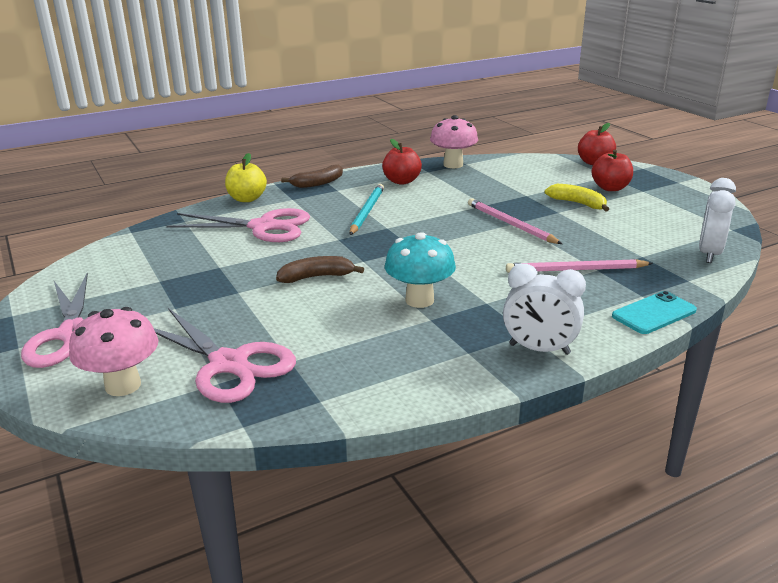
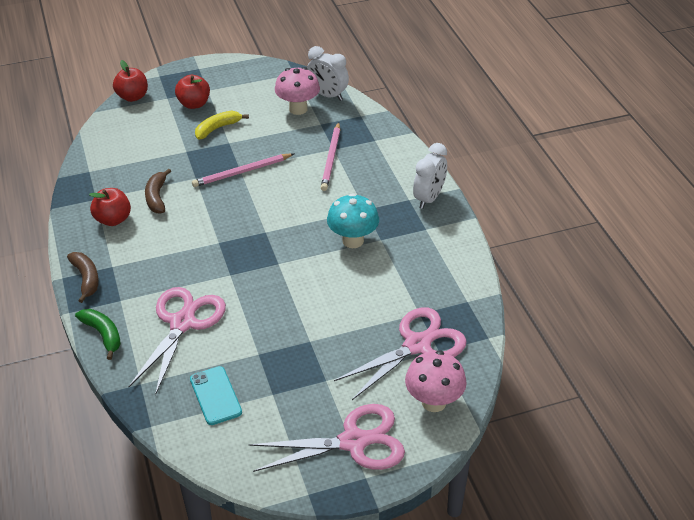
camera: 80 degrees left, 15 degrees up
yellow apple [225,153,267,202] -> green banana [75,309,121,360]
brown banana [276,256,364,283] -> brown banana moved to [145,169,171,214]
turquoise pencil [350,184,384,235] -> none
pink mushroom [430,115,478,168] -> pink mushroom moved to [275,67,320,115]
turquoise phone [612,291,697,334] -> turquoise phone moved to [190,366,242,425]

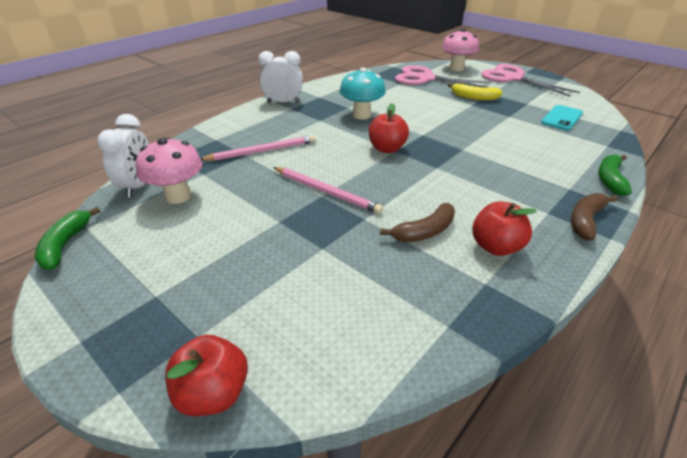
camera: 120 degrees left, 5 degrees down
pink scissors [128,287,226,396] -> none
red apple [175,75,210,109] -> red apple moved to [369,103,409,153]
yellow banana [195,111,249,140] -> yellow banana moved to [448,83,503,100]
none -> green banana [35,207,100,270]

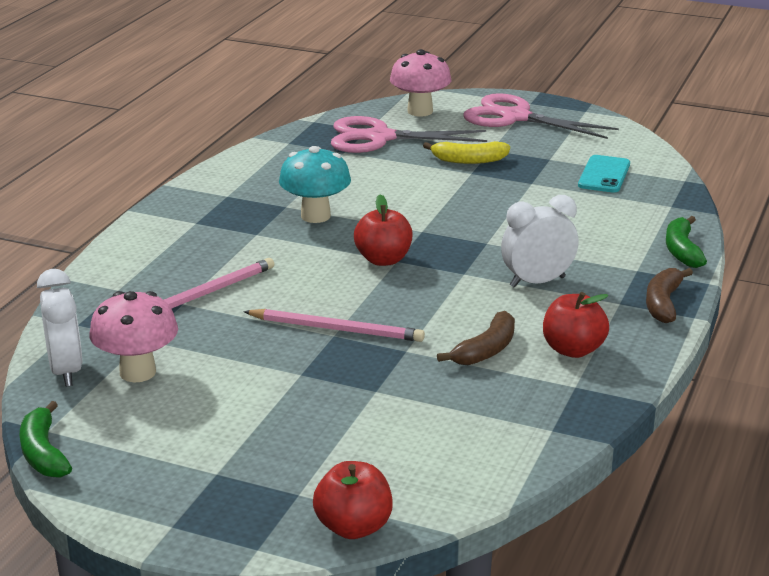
camera: 20 degrees left, 10 degrees down
white clock [258,51,303,103] -> white clock moved to [501,195,579,288]

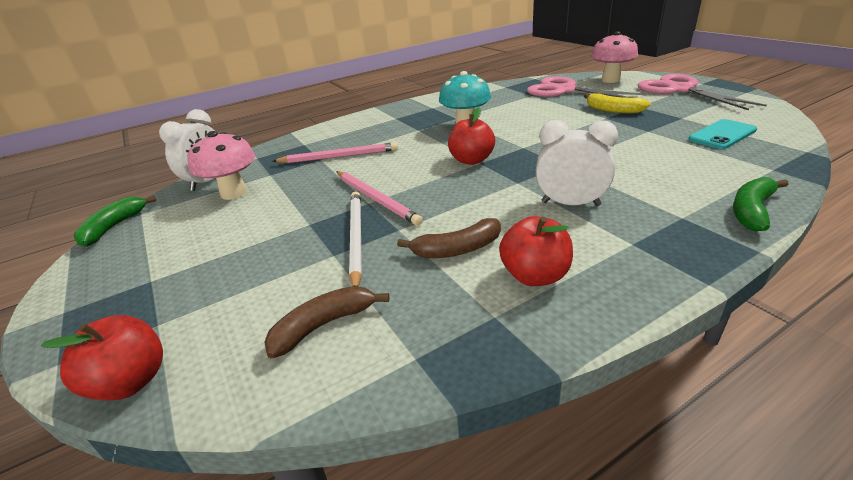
camera: 40 degrees right, 5 degrees up
brown banana [646,268,693,323] -> brown banana moved to [264,286,389,358]
none -> white pencil [349,192,362,287]

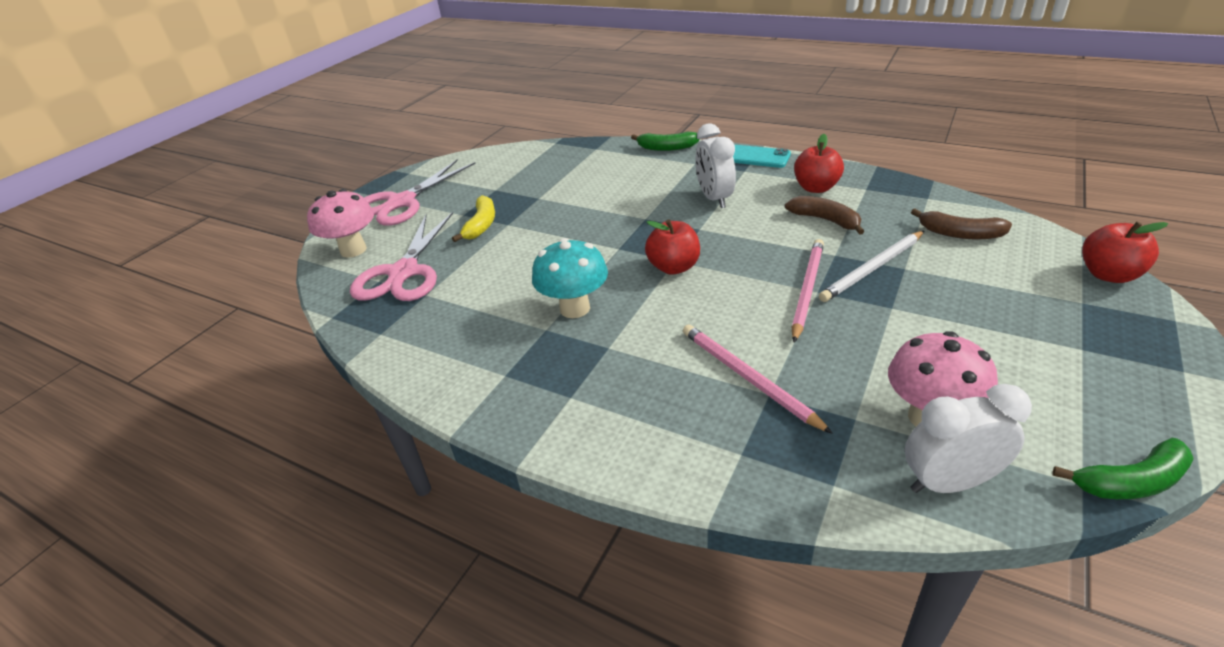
camera: 120 degrees left, 5 degrees up
turquoise phone [689,119,757,149] -> turquoise phone moved to [733,145,791,168]

